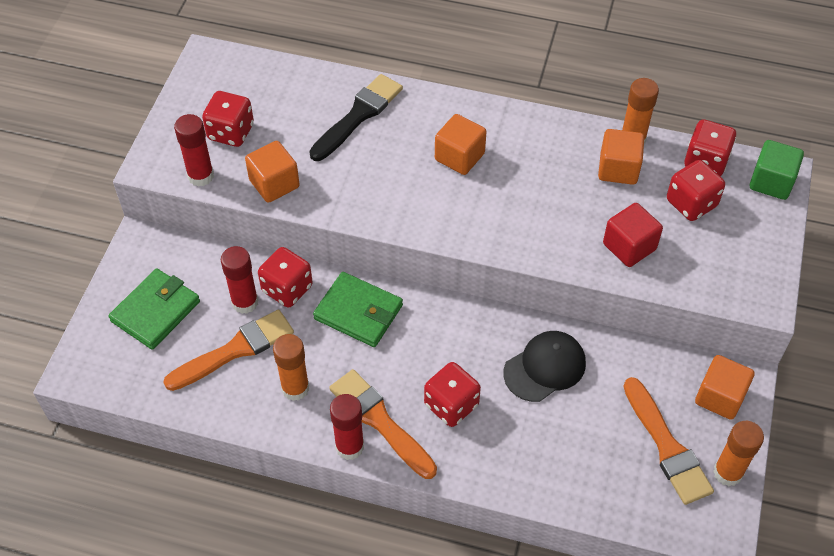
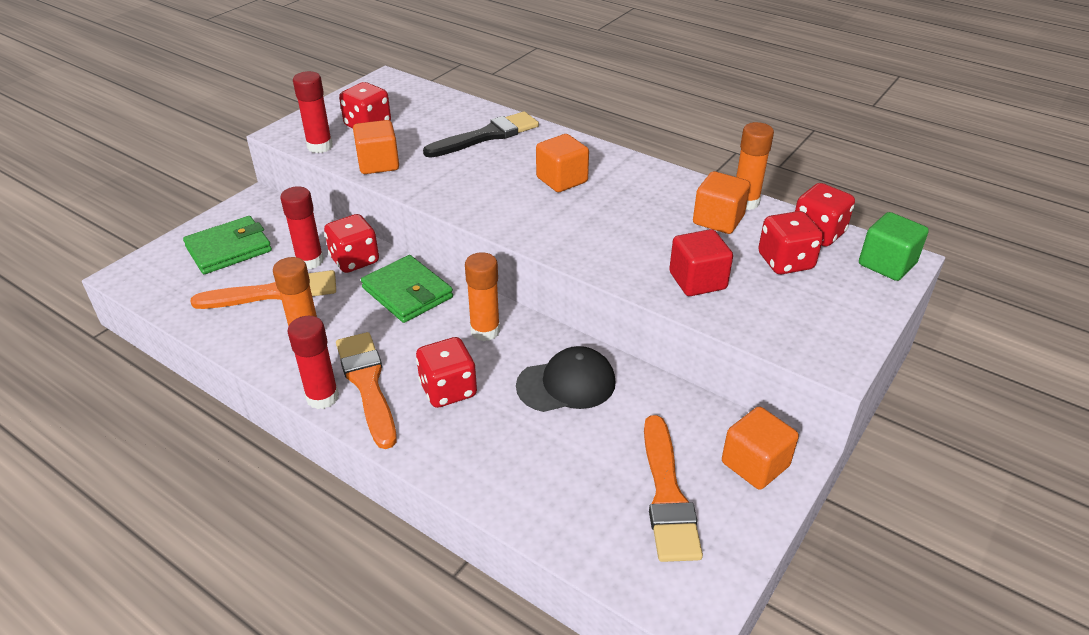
camera: 20 degrees right, 15 degrees down
orange glue stick [713,421,764,486] -> orange glue stick moved to [465,252,500,341]

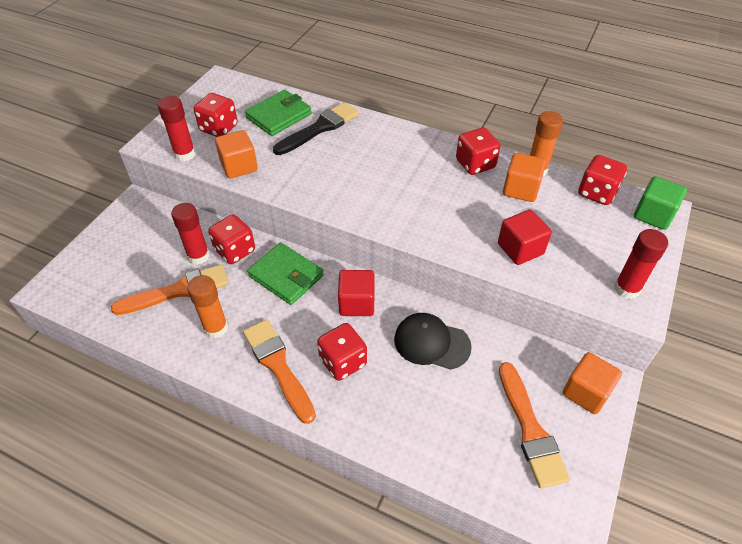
camera: 10 degrees left, 10 degrees up
green wallet [183,216,272,274] -> green wallet moved to [245,90,312,136]
red glue stick [287,316,339,409] -> red glue stick moved to [614,229,668,299]
orange glue stick [465,252,500,341] -> red cube [338,270,375,316]
black cap [516,346,616,412] -> black cap turned 135 degrees counterclockwise [394,313,472,370]
orange cube [536,134,589,192] -> none
red dice [758,211,823,274] -> red dice moved to [456,128,501,175]

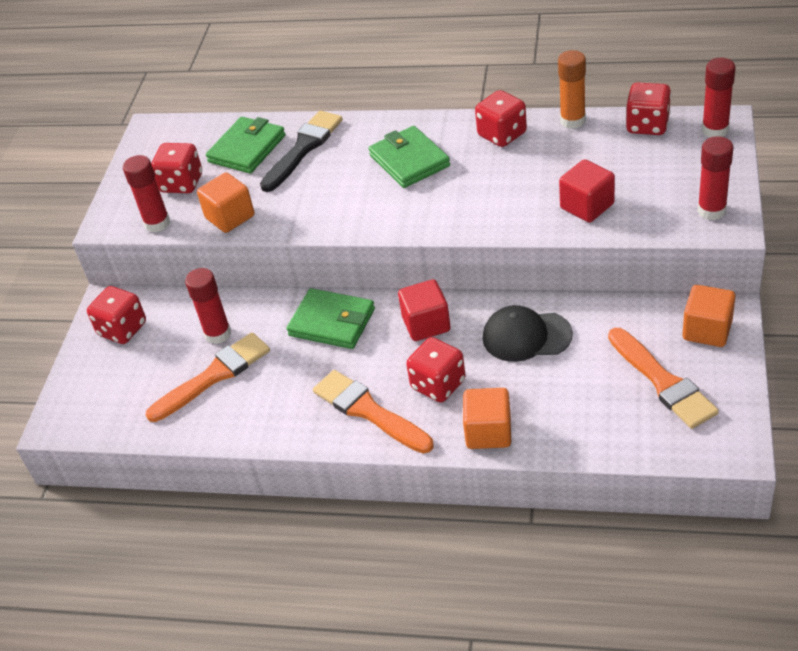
camera: 10 degrees left, 5 degrees down
orange glue stick [187,275,228,339] -> none
red dice [208,214,255,264] -> red dice moved to [87,286,146,344]
orange cube [503,153,546,202] -> orange cube moved to [463,388,511,449]
green cube [634,176,687,230] -> red glue stick [702,58,736,137]
none -> green wallet [368,126,450,188]

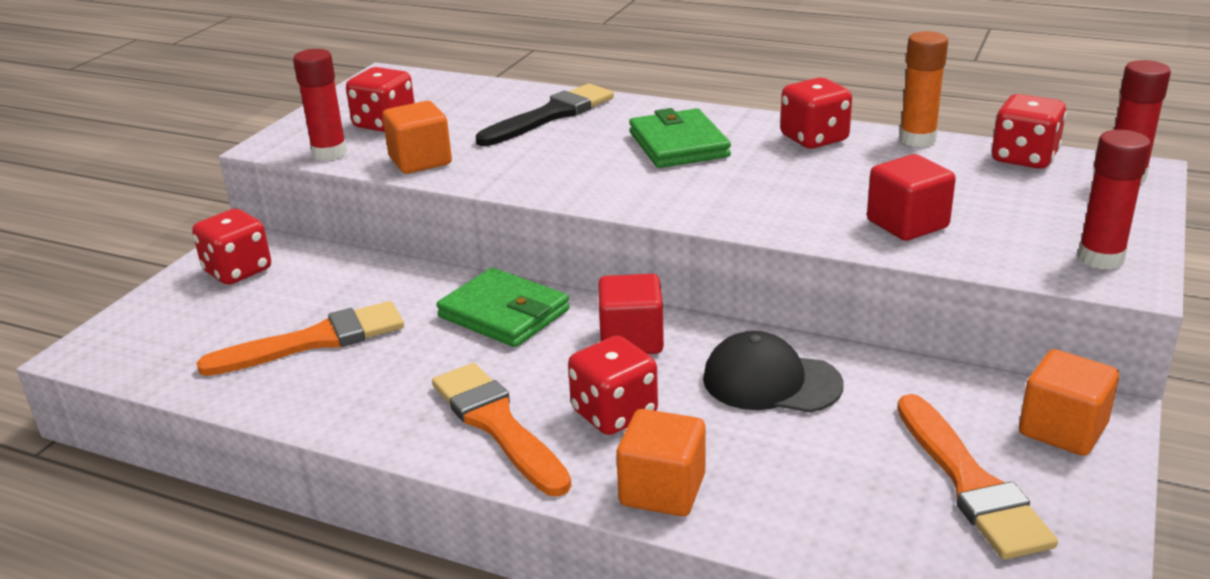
camera: 10 degrees right, 15 degrees down
red glue stick [185,268,231,344] -> none
green wallet [206,117,285,173] -> none

